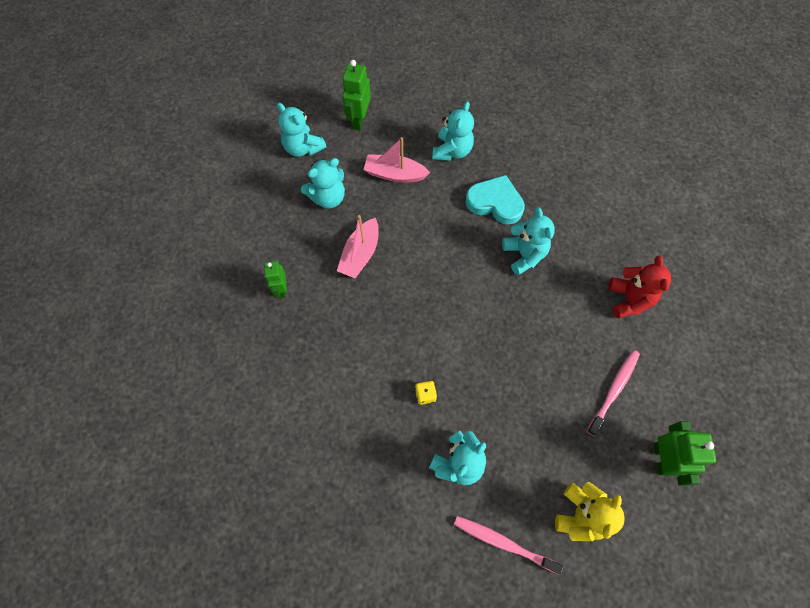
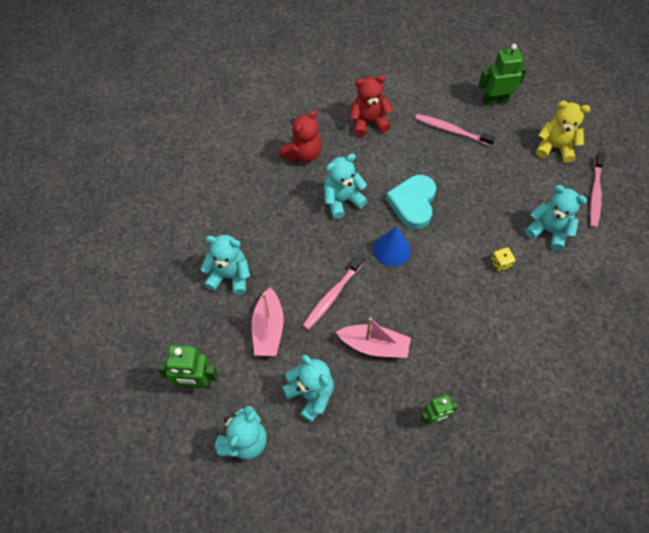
camera: 100 degrees left, 5 degrees down
turquoise heart [465,175,525,225] -> turquoise heart moved to [386,175,436,229]
none -> red teddy bear [279,110,322,163]
none -> pink toothbrush [303,255,364,330]
none -> blue cone [373,226,411,267]

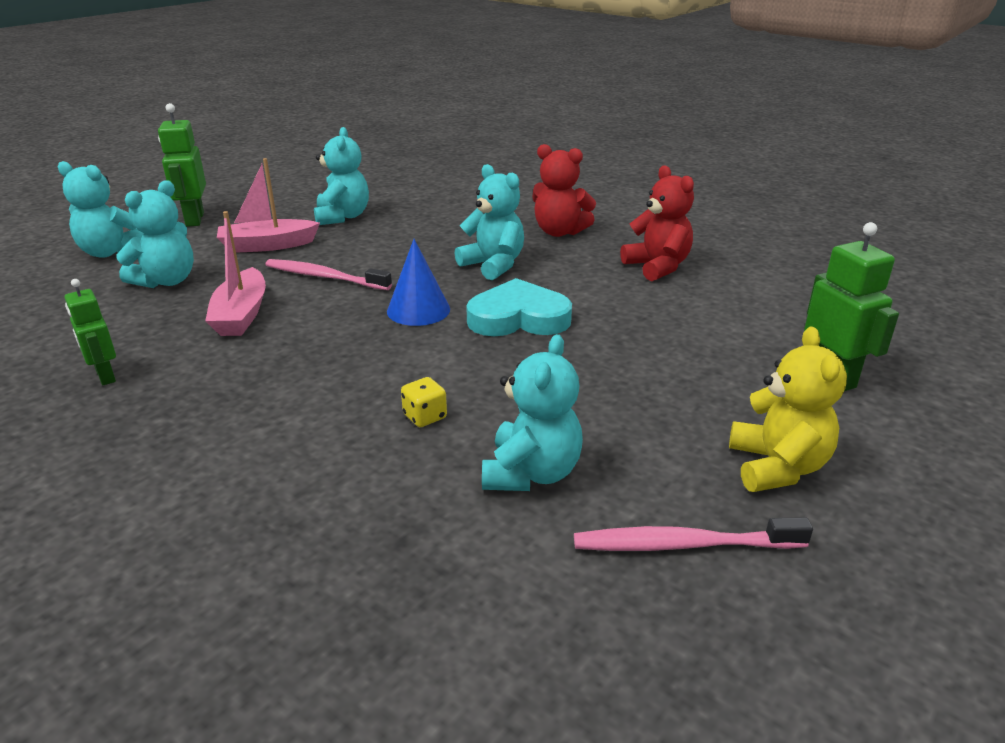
camera: 75 degrees right, 30 degrees down
pink toothbrush [415,114,496,146] -> none

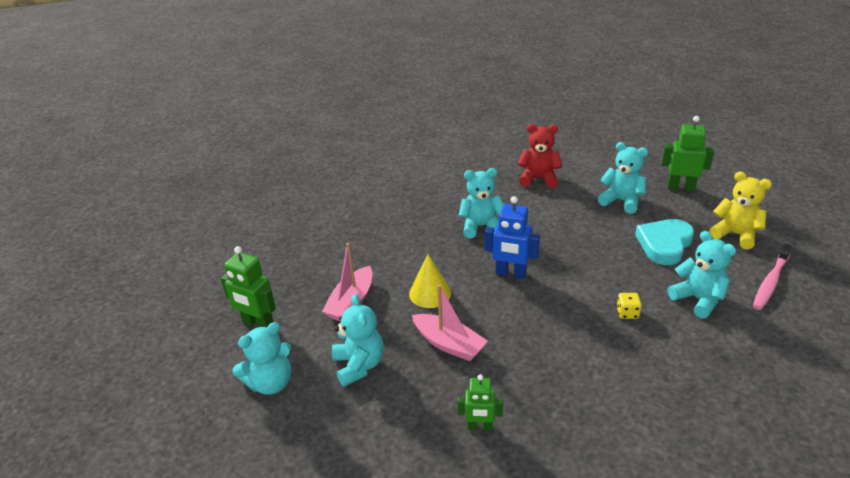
camera: 50 degrees left, 5 degrees up
pink toothbrush [265,259,392,290] -> yellow cone [409,254,451,308]
turquoise teddy bear [314,127,369,225] -> turquoise teddy bear moved to [598,142,648,214]
blue cone [387,239,450,326] -> blue robot [485,196,540,279]
turquoise heart [466,278,572,336] -> turquoise heart moved to [635,219,694,265]
red teddy bear [532,144,596,237] -> none

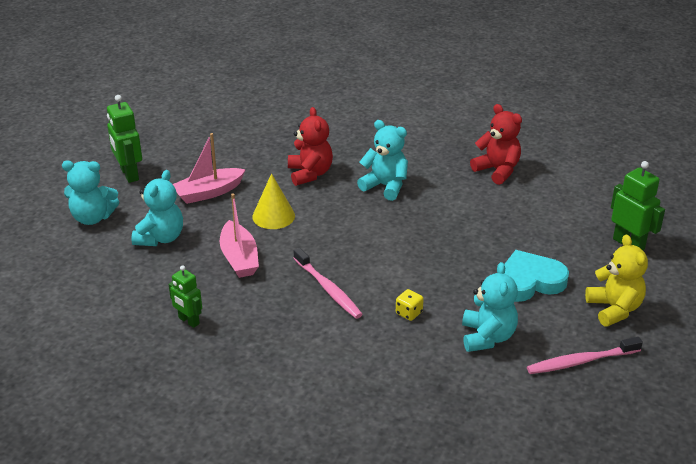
camera: 35 degrees right, 0 degrees up
blue robot [485,196,540,279] -> none
turquoise teddy bear [598,142,648,214] -> none
none -> red teddy bear [288,107,333,186]
none -> pink toothbrush [294,248,363,319]

